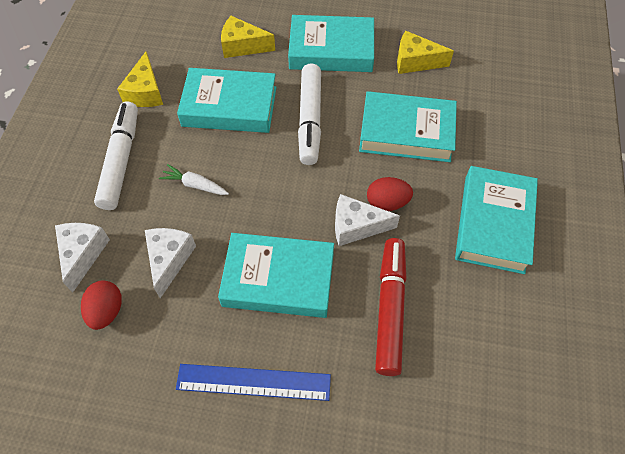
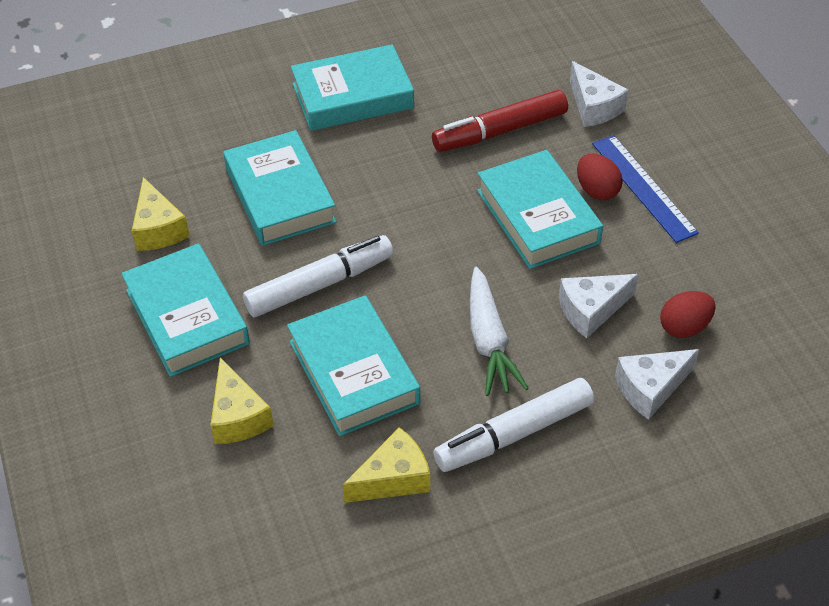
camera: 120 degrees left, 10 degrees down
white carrot [159,164,229,195] -> white carrot [470,266,529,396], size x1.65
white cheese [335,194,400,246] -> white cheese moved to [570,61,628,127]
red egg [367,177,413,211] -> red egg moved to [577,154,623,200]

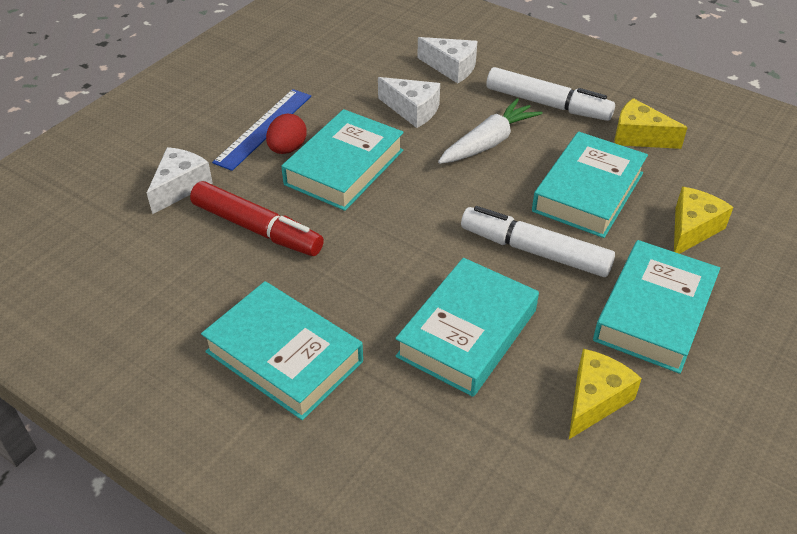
camera: 125 degrees left, 5 degrees down
red egg [660,291,716,338] -> none

